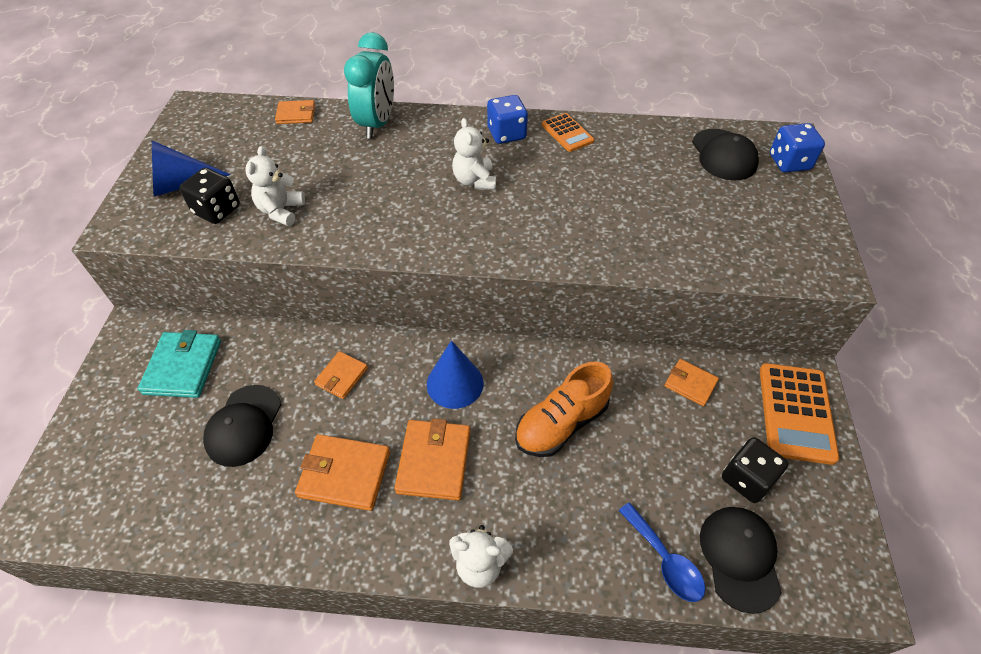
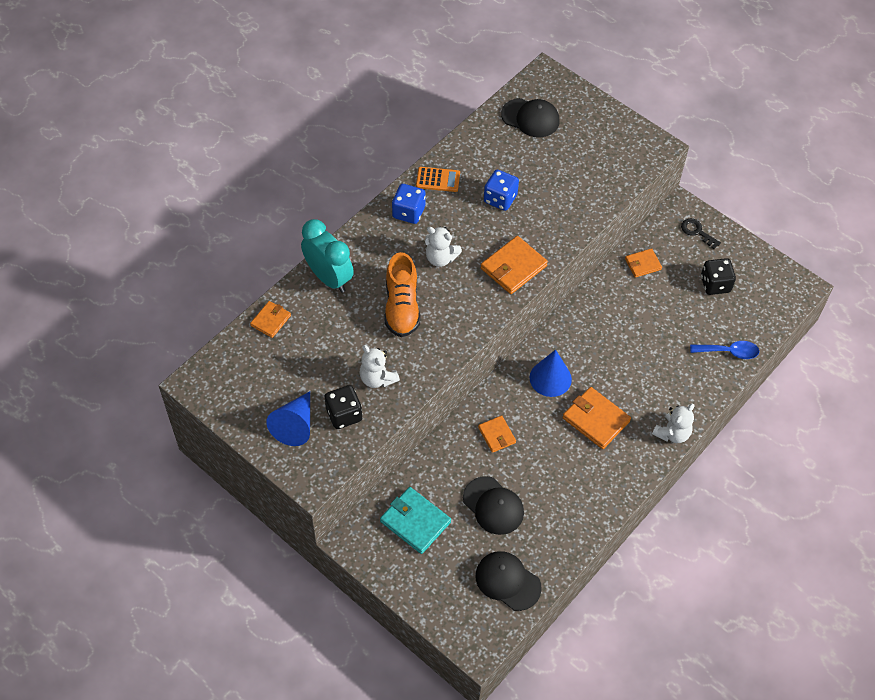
camera: 55 degrees left, 5 degrees up
orange wallet [295,434,390,511] -> orange wallet moved to [481,236,548,294]
orange shoe [515,361,613,457] -> orange shoe moved to [385,252,420,337]
black cap [700,507,782,614] -> black cap moved to [476,551,542,611]
orange calculator [760,363,839,465] -> black key [681,218,721,249]
blue dice [770,123,825,172] -> blue dice moved to [484,170,519,211]

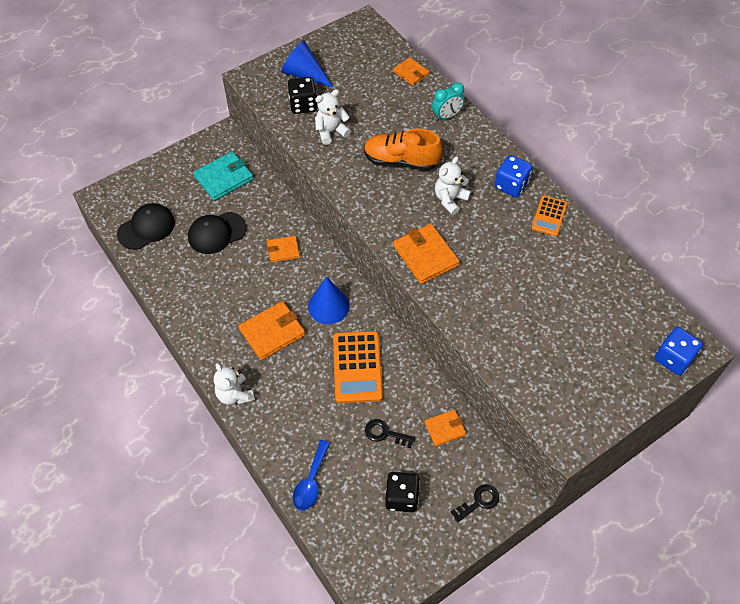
camera: 105 degrees right, 0 degrees up
turquoise clock [301,219,354,293] -> turquoise clock [432,82,464,121], size x0.59
blue dice [484,170,519,211] -> blue dice moved to [655,327,703,375]
black cap [501,98,560,137] -> none
orange wallet [625,248,662,278] -> orange wallet turned 75 degrees clockwise [424,410,466,446]
none -> orange calculator [333,331,383,403]
none -> black key [365,419,415,448]

